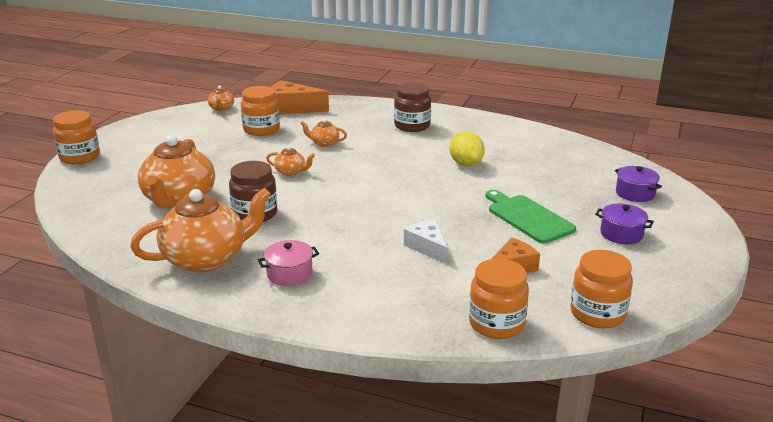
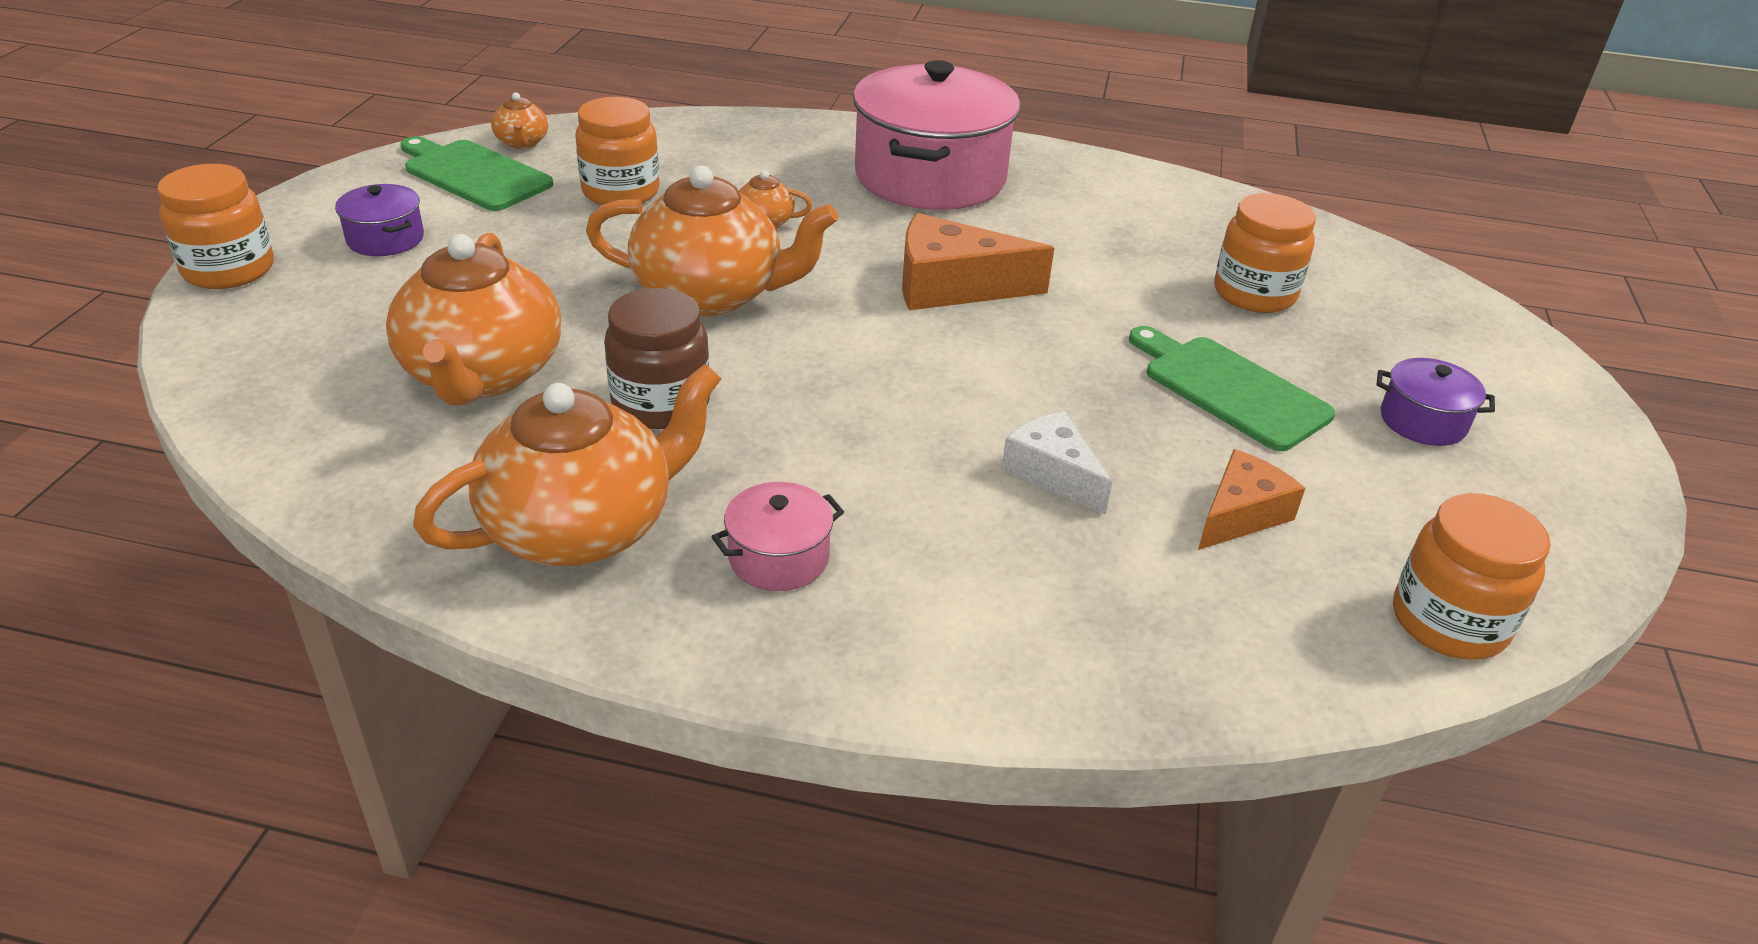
camera: 10 degrees left, 10 degrees up
orange teapot [266,146,315,176] -> orange teapot [586,166,838,317], size x2.26
orange cheese [271,80,329,114] -> orange cheese moved to [902,213,1054,310]
brown jar [394,83,431,132] -> pink pot [853,60,1020,210]
yellow lemon [450,131,485,166] -> none
orange jar [469,259,529,339] -> orange jar moved to [1214,193,1316,313]
purple pot [615,166,662,202] -> purple pot moved to [335,184,424,256]
none -> green cutting board [401,136,553,211]

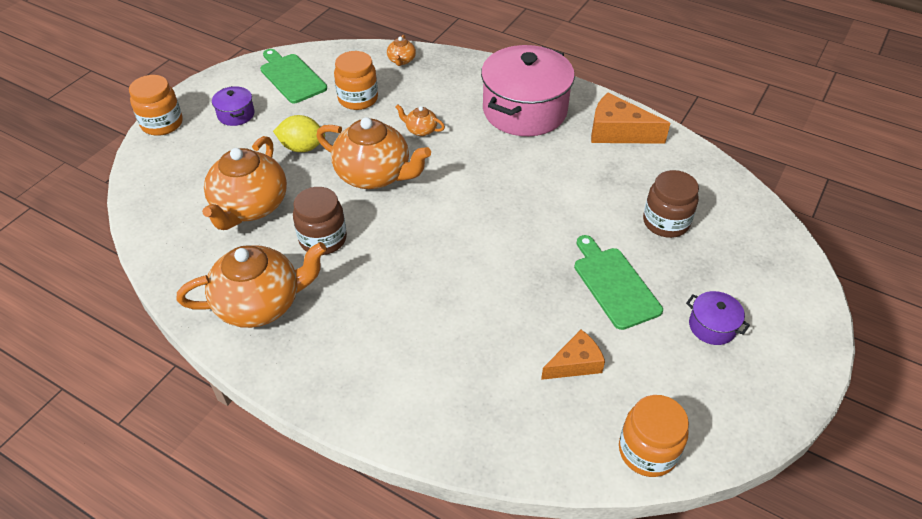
camera: 20 degrees right, 10 degrees up
orange teapot [491,92,548,149] -> orange teapot moved to [387,35,416,66]
pink pot [712,482,844,591] -> none
orange cheese [902,213,1054,310] -> orange cheese moved to [591,92,670,144]
white cheese [1001,411,1112,515] -> none
orange jar [1214,193,1316,313] -> brown jar [643,170,699,238]
none -> yellow lemon [273,115,325,152]

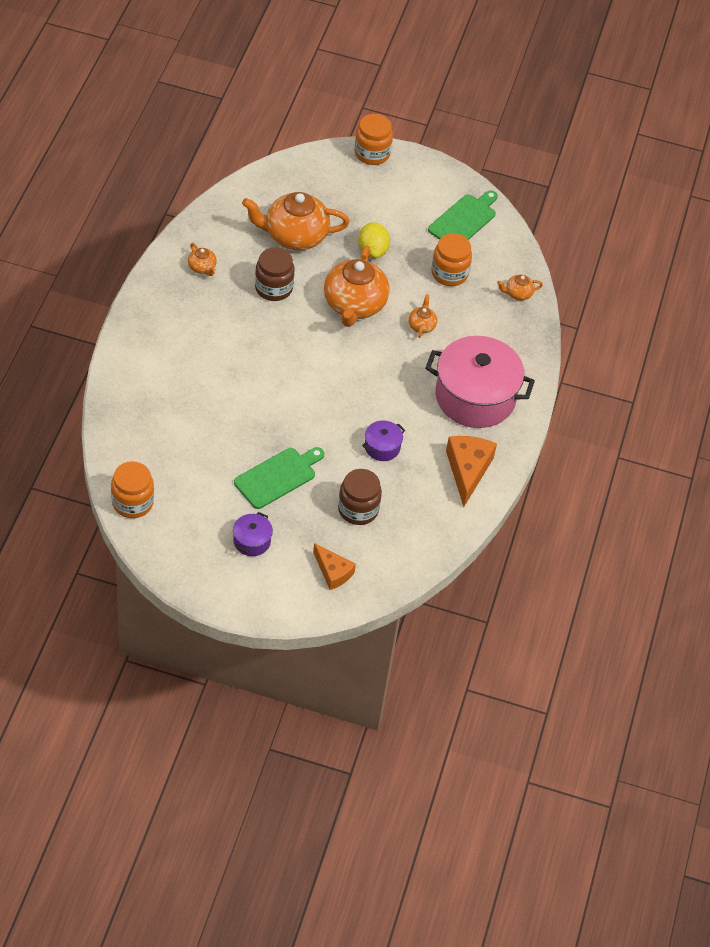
camera: 70 degrees right, 5 degrees up
orange teapot [177,242,327,328] -> orange teapot [188,243,217,276], size x0.44
purple pot [212,86,255,126] -> purple pot moved to [362,420,405,461]
orange cheese [541,330,605,380] -> orange cheese moved to [313,543,356,590]

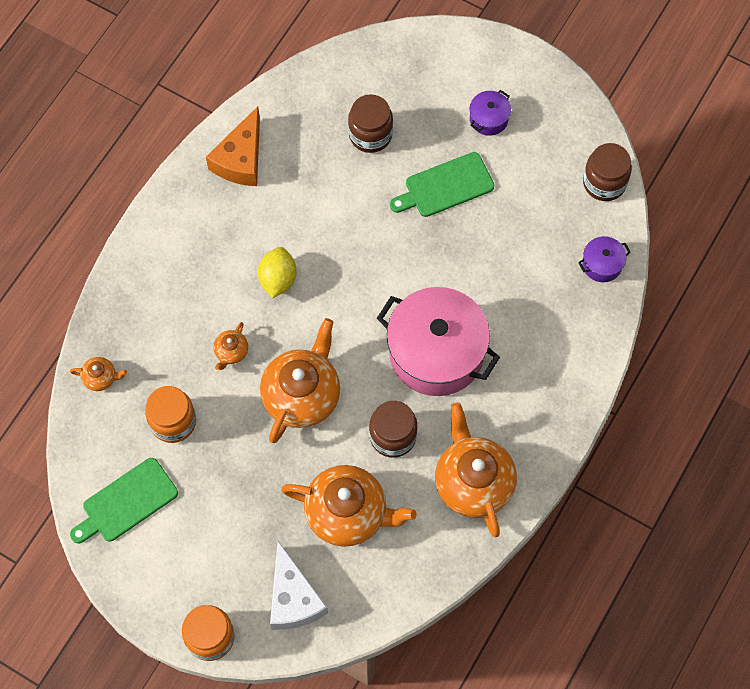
camera: 160 degrees left, 15 degrees up
orange jar [111,461,154,518] -> brown jar [583,143,632,201]
orange teapot [188,243,217,276] -> orange teapot [435,403,517,537], size x2.26
orange cheese [313,543,356,590] -> none
yellow lemon [358,222,390,258] -> yellow lemon moved to [258,247,296,298]
purple pot [362,420,405,461] -> purple pot moved to [578,236,631,282]
pink pot [425,336,535,428] -> pink pot moved to [377,287,500,396]
none -> white cheese [270,541,328,630]

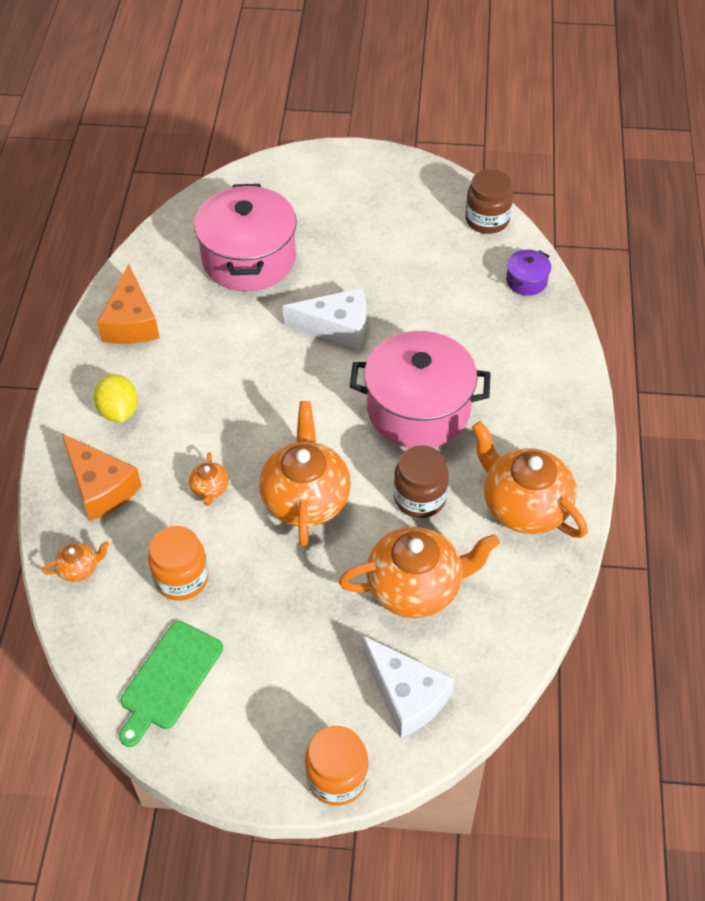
camera: 25 degrees left, 15 degrees down
yellow lemon [258,247,296,298] -> yellow lemon moved to [94,374,138,423]
brown jar [348,94,393,153] -> pink pot [194,184,297,291]
green cutting board [390,152,494,217] -> none
purple pot [470,90,511,136] -> none
none -> orange cheese [62,434,142,521]
none -> white cheese [283,288,366,350]

